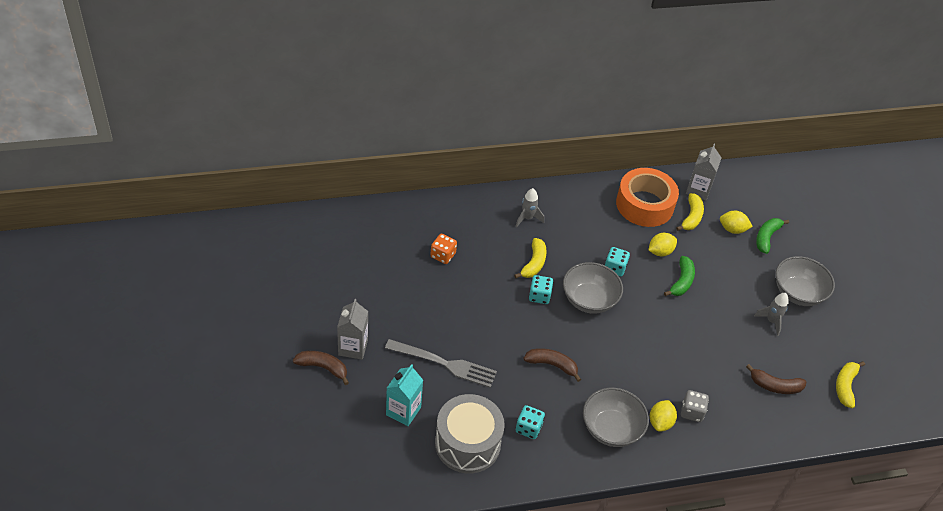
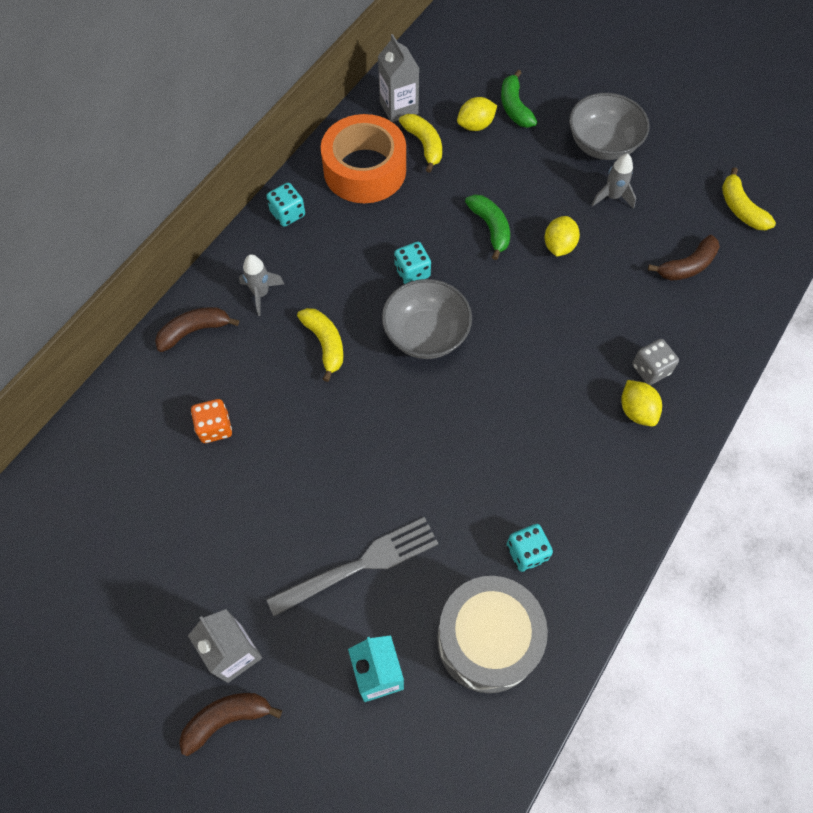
camera: 40 degrees left, 15 degrees up
brown banana [523,348,581,382] -> brown banana moved to [155,307,239,352]
turquoise dice [529,275,553,304] -> turquoise dice moved to [266,183,305,227]
grey bowl [583,388,649,447] -> none
yellow lemon [649,233,677,257] -> yellow lemon moved to [545,216,580,256]

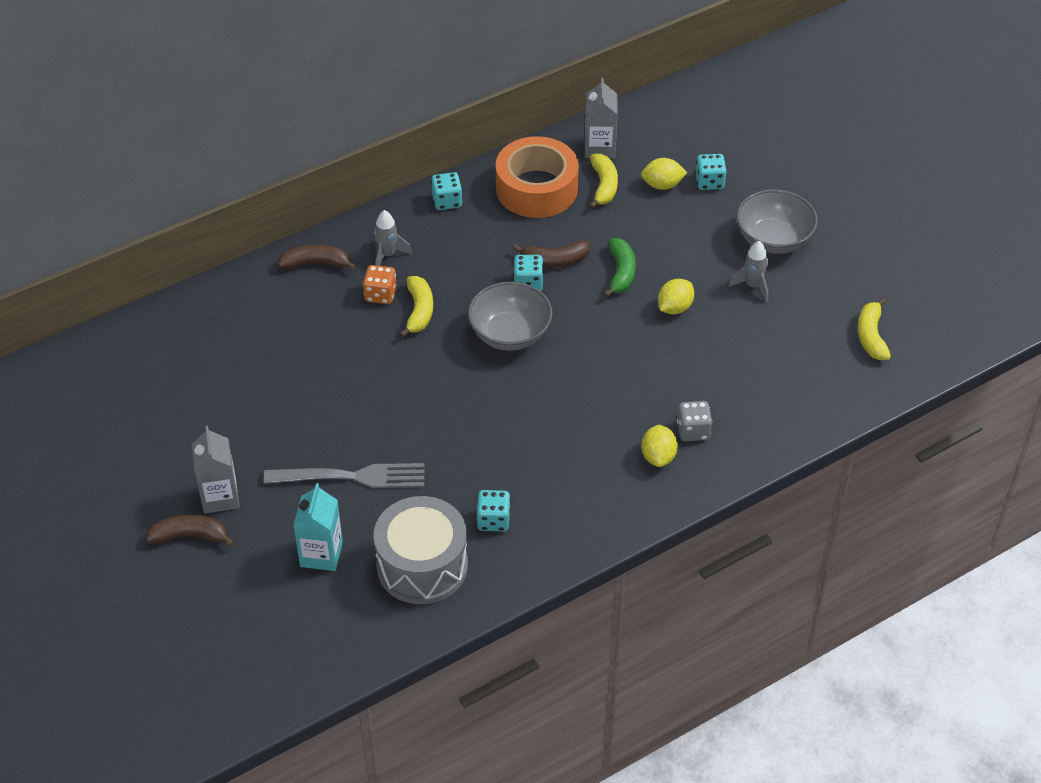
camera: 25 degrees right, 15 degrees down
orange dice [191,399,232,443] -> orange dice moved to [363,265,397,304]
green banana [501,70,537,128] -> turquoise dice [695,154,726,190]
brown banana [648,235,720,281] -> brown banana moved to [513,240,590,268]

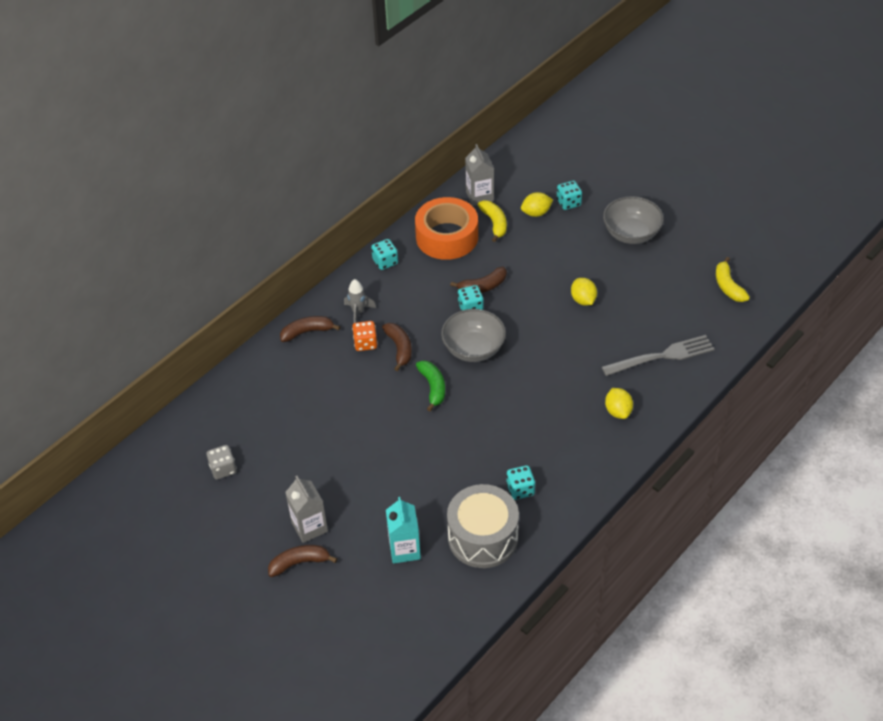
camera: 15 degrees left, 0 degrees up
grey fork [264,463,425,488] -> grey fork moved to [602,335,715,376]
yellow banana [400,276,433,337] -> brown banana [382,323,412,371]
green banana [604,238,636,297] -> green banana moved to [416,360,445,411]
yellow lemon [658,279,694,315] -> yellow lemon turned 45 degrees counterclockwise [571,278,597,305]
grey dice [677,401,712,442] -> grey dice moved to [206,445,237,480]
grey rocket [728,241,768,302] -> none

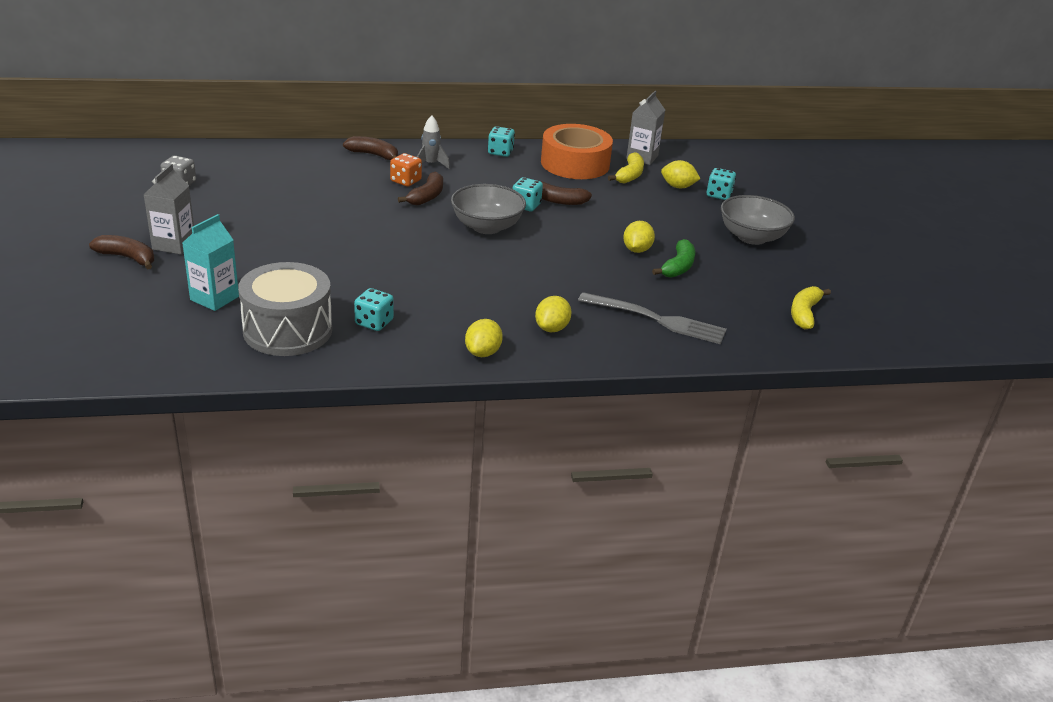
camera: 35 degrees right, 15 degrees down
green banana [416,360,445,411] -> green banana moved to [652,239,695,278]
none -> yellow lemon [465,319,503,357]

